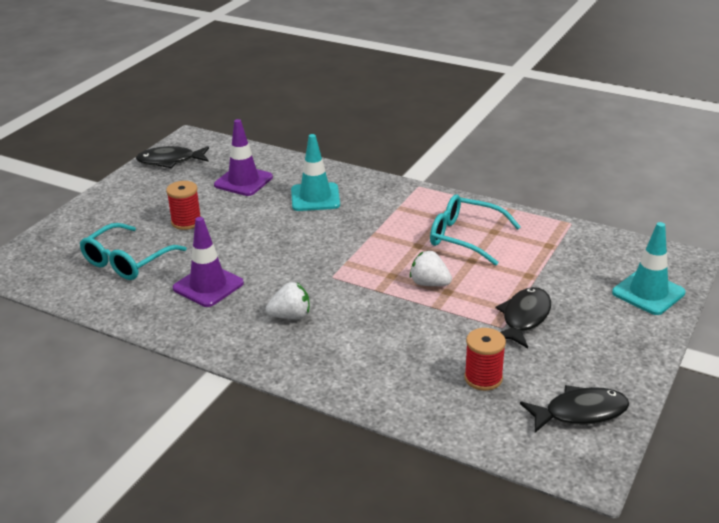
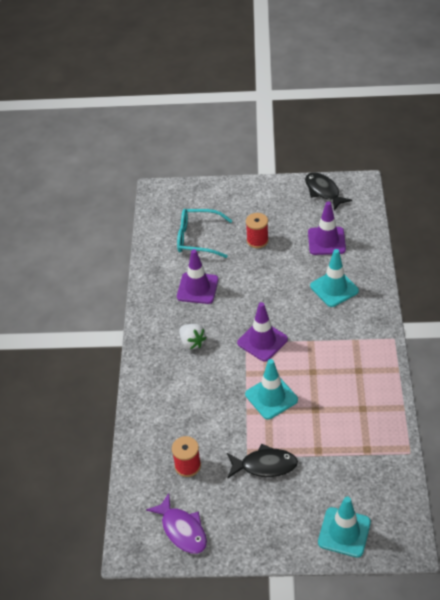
camera: 65 degrees right, 15 degrees up
white strawberry [410,251,452,286] -> turquoise traffic cone [245,359,298,419]
turquoise glasses [430,194,521,266] -> none
black fish [520,385,629,433] -> purple fish [146,493,207,554]
none -> purple traffic cone [237,302,288,362]

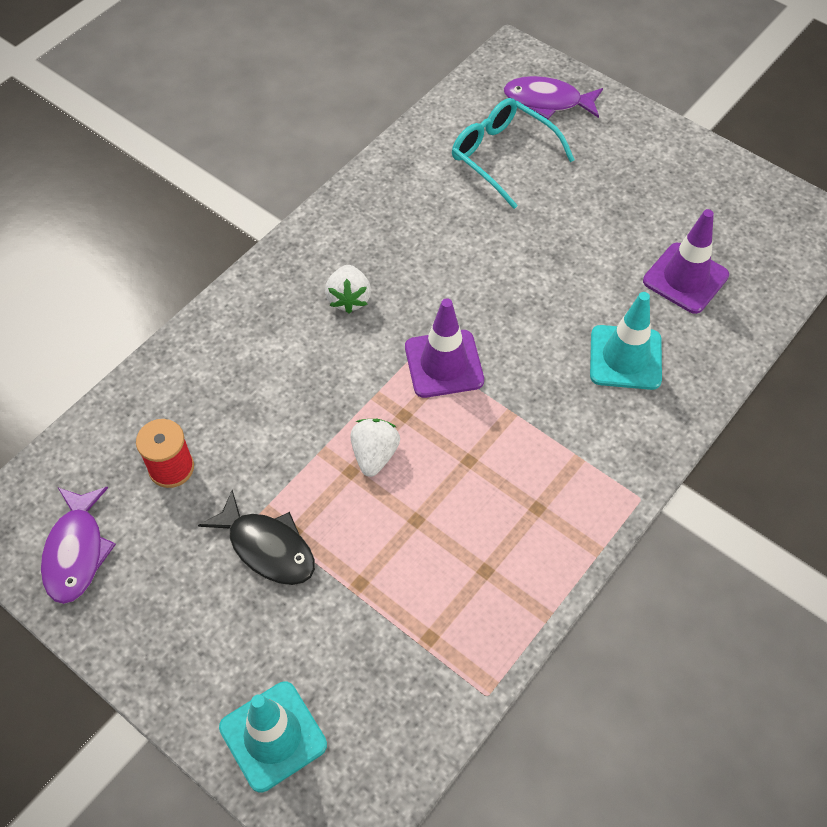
camera: 35 degrees right, 10 degrees up
purple traffic cone [177,249,218,304] -> none
turquoise traffic cone [245,359,298,419] -> white strawberry [350,419,400,477]
red spool [246,213,269,248] -> none
black fish [305,173,352,210] -> none
none -> purple fish [504,76,603,119]

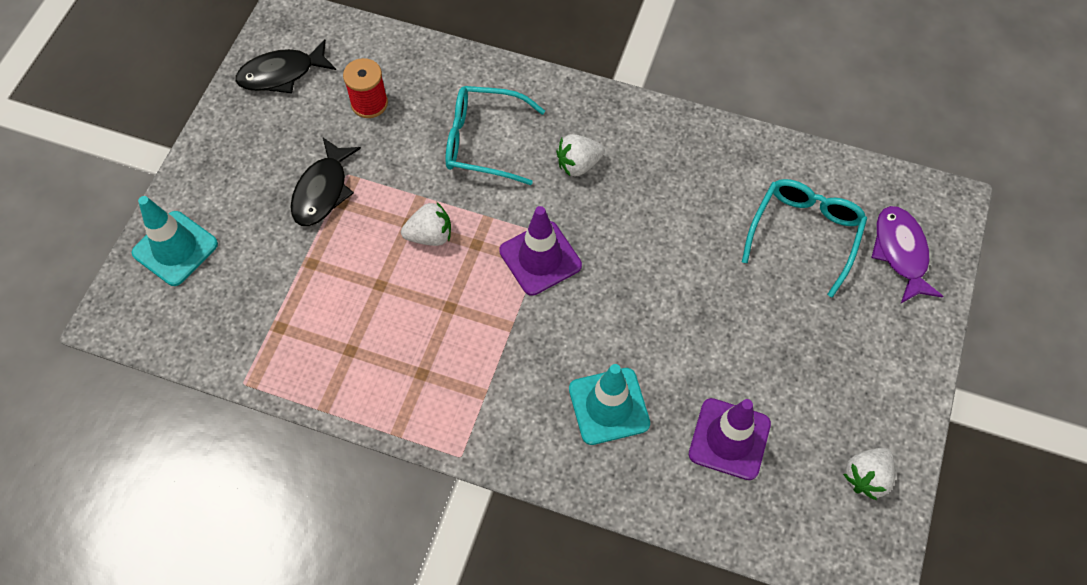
camera: 70 degrees right, 5 degrees up
purple fish [41,487,116,604] -> black fish [235,39,336,93]
none -> turquoise glasses [446,86,545,185]
none -> white strawberry [843,448,895,500]

